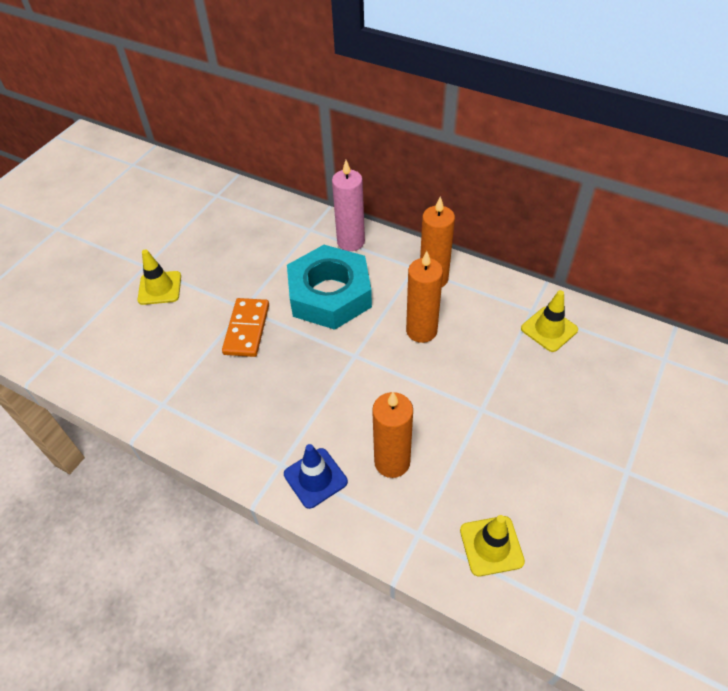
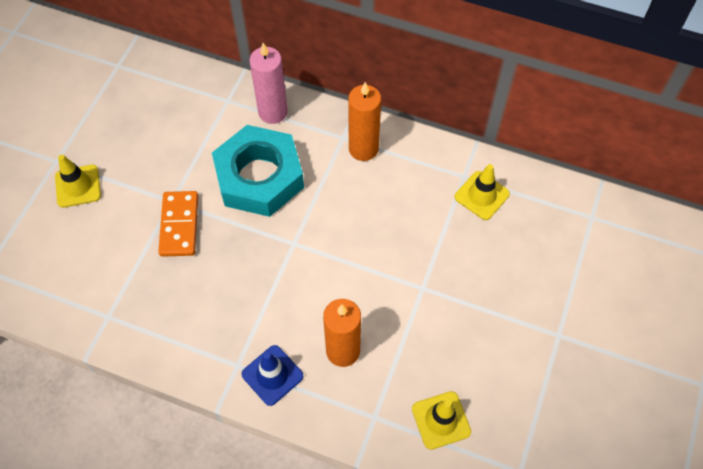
camera: 10 degrees left, 10 degrees up
orange candle [406,251,443,343] -> none

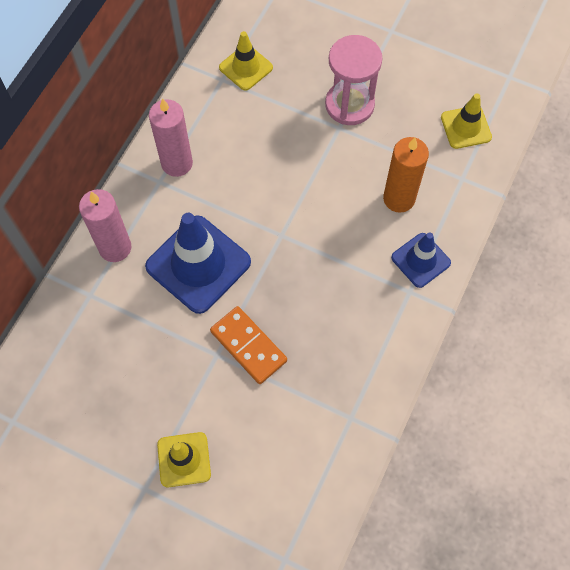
camera: 85 degrees left, 5 degrees up
orange domino [158,191,198,257] -> orange domino turned 45 degrees clockwise [210,306,287,384]
turquoise nut [212,125,304,217] -> blue traffic cone [145,213,251,314]
orange candle [348,82,381,161] -> pink candle [149,98,193,177]
none -> pink hourglass [325,35,382,125]

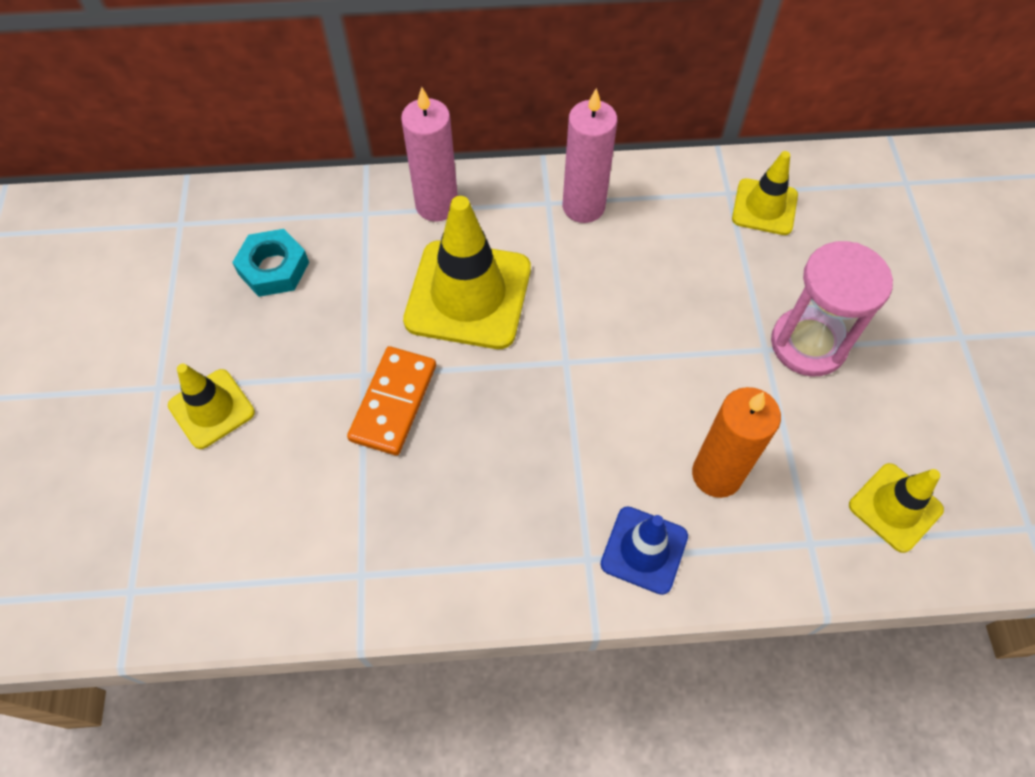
camera: 60 degrees right, 5 degrees down
blue traffic cone [145,213,251,314] -> yellow traffic cone [403,196,531,349]
none -> turquoise nut [232,229,309,297]

